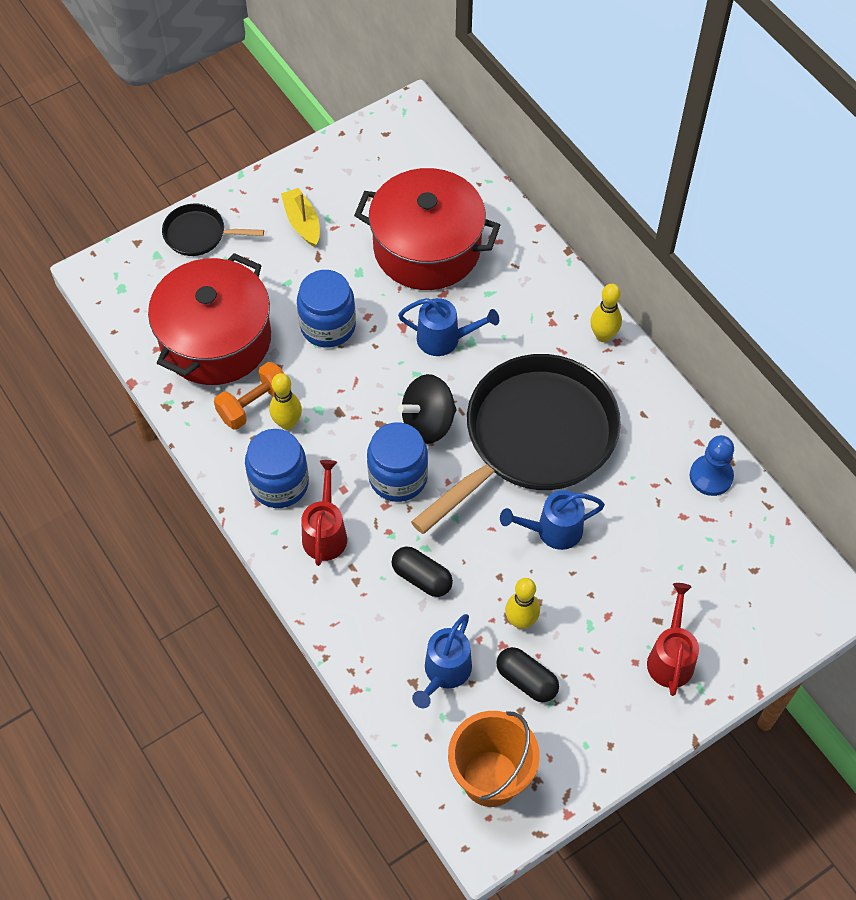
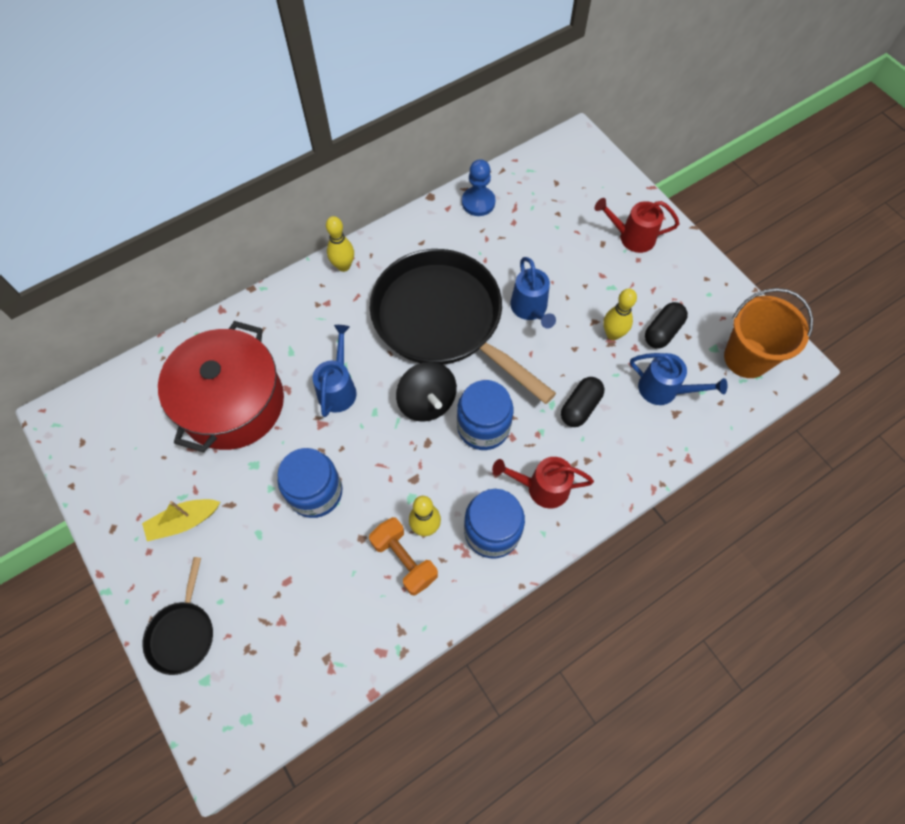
camera: 90 degrees left, 5 degrees up
red pot [148,253,271,385] -> none

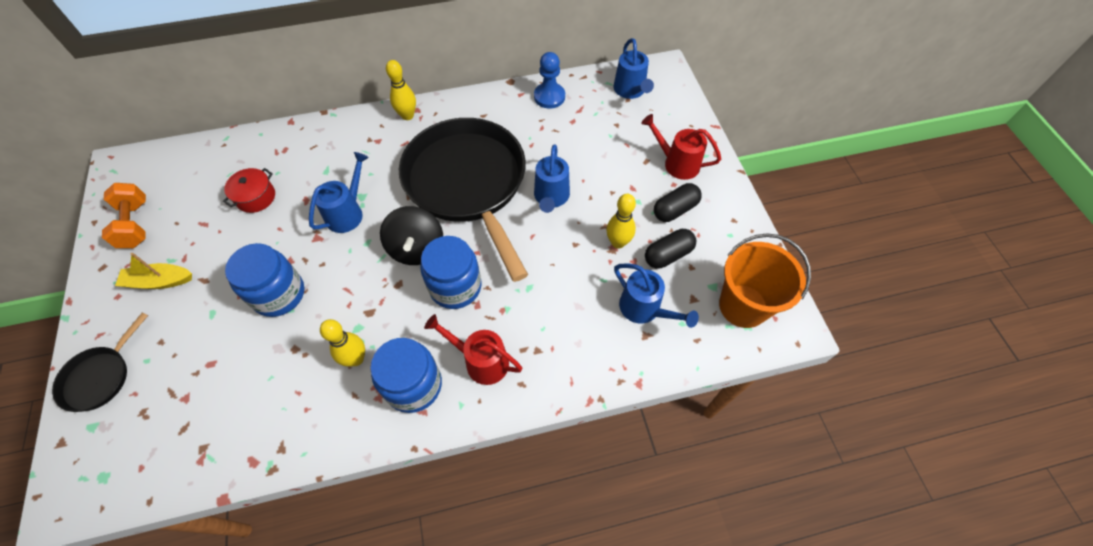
camera: 20 degrees right, 5 degrees down
red pot [158,321,284,452] -> red pot [223,168,275,213], size x0.41
orange dumbbell [369,517,438,596] -> orange dumbbell moved to [102,183,146,248]
black capsule [561,377,604,427] -> black capsule moved to [654,183,702,222]
none -> blue watering can [613,38,654,99]

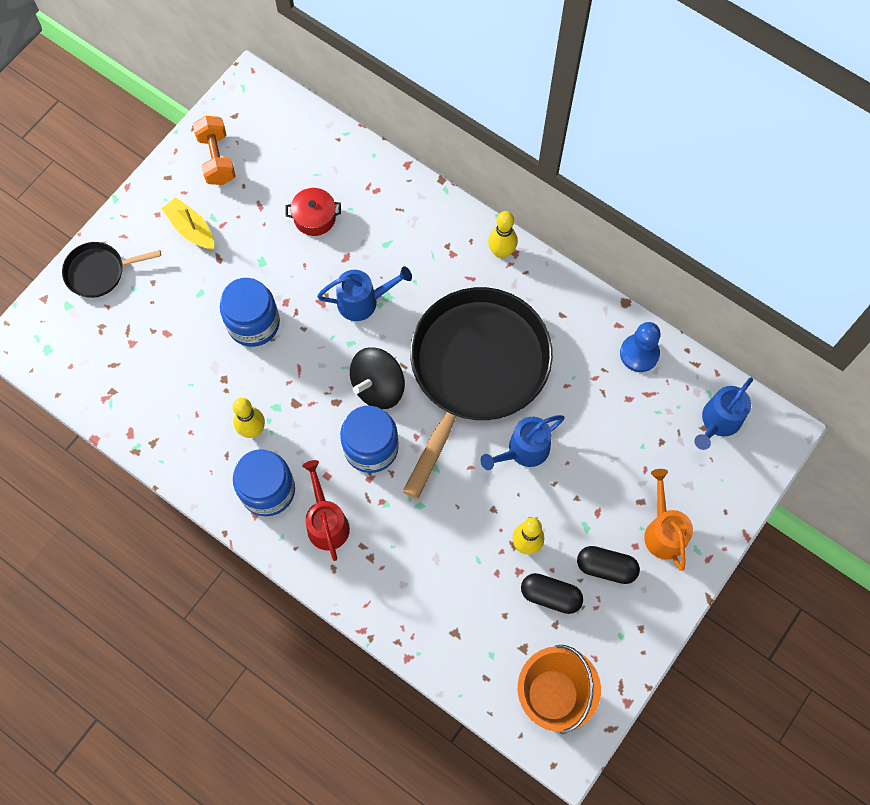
camera: 50 degrees right, 10 degrees up
orange dumbbell [102,183,146,248] -> orange dumbbell turned 45 degrees counterclockwise [193,116,236,185]
blue watering can [614,263,699,328] -> none
red watering can [641,114,721,180] -> orange watering can [644,469,693,571]

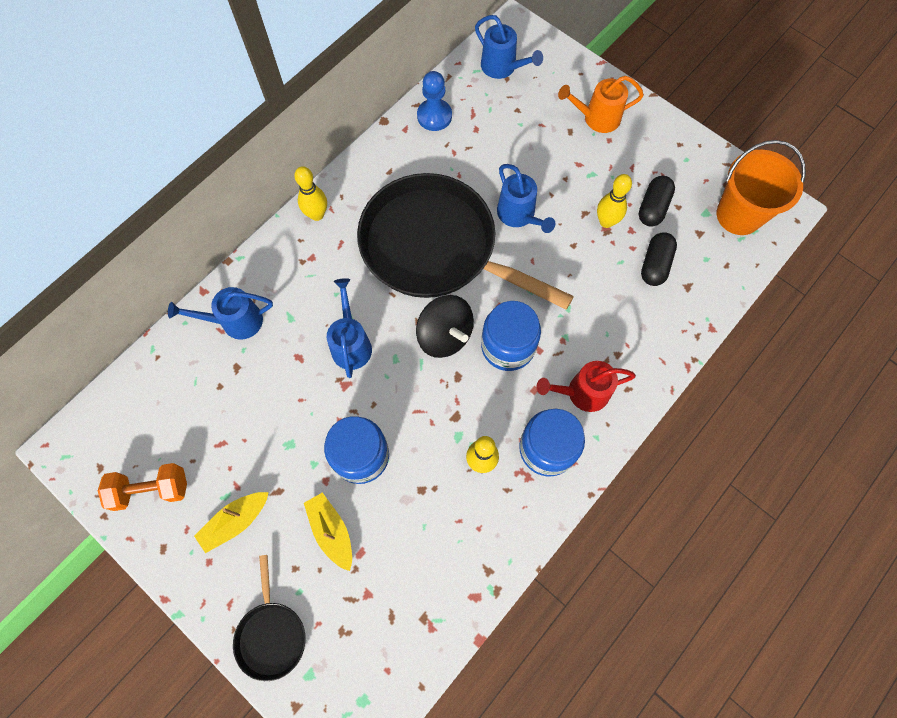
camera: 85 degrees left, 0 degrees up
red pot [286,188,341,236] -> none
black capsule [577,546,640,584] -> black capsule moved to [641,232,677,286]
none -> blue watering can [168,287,273,340]
none -> yellow boat [304,492,352,571]

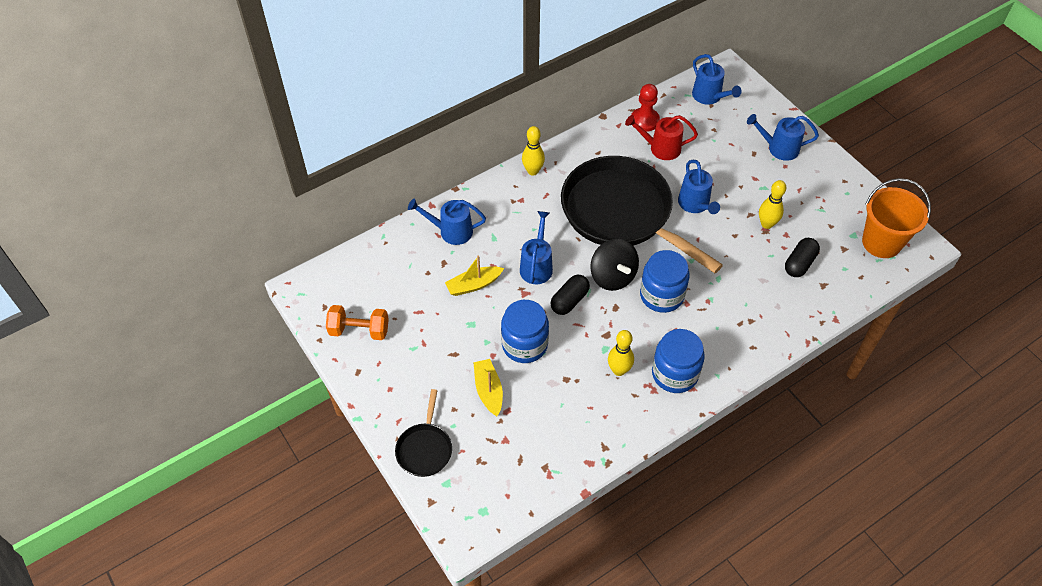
camera: 15 degrees right, 15 degrees down
yellow boat [194,492,269,553] -> yellow boat moved to [445,256,504,296]
blue pawn [417,71,452,131] -> red pawn [631,84,660,132]
red watering can [537,361,636,412] -> red watering can moved to [625,115,698,160]
orange watering can [558,76,644,133] -> blue watering can [747,114,819,161]
black capsule [639,176,675,227] -> black capsule moved to [551,275,590,315]

